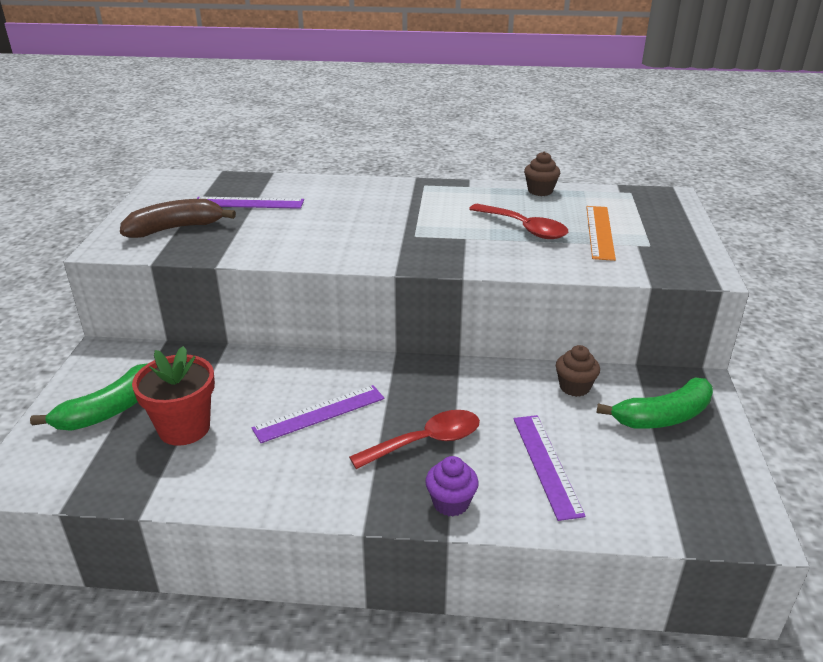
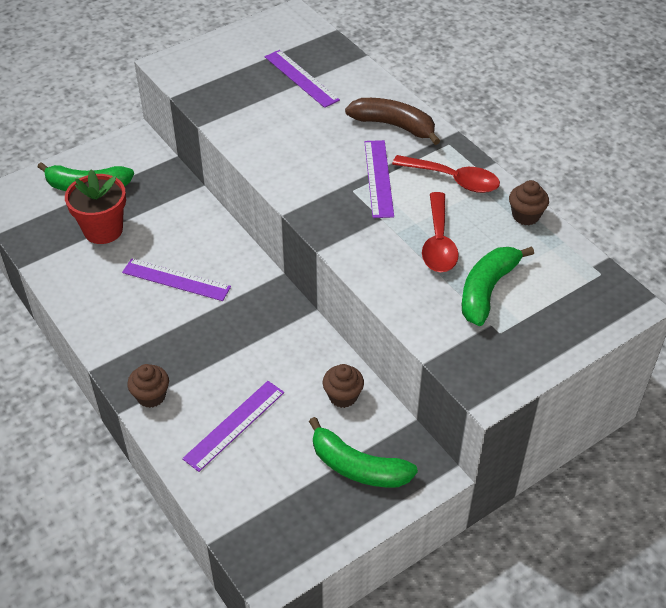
camera: 50 degrees right, 15 degrees up
brown banana [120,199,236,238] -> brown banana moved to [345,98,440,145]
red spoon [349,410,480,469] -> red spoon moved to [392,155,500,193]
purple cupcake [425,456,479,517] -> brown cupcake [127,364,169,408]
orange ruler [586,206,616,261] -> green banana [462,246,534,326]
none -> purple ruler [364,140,394,218]

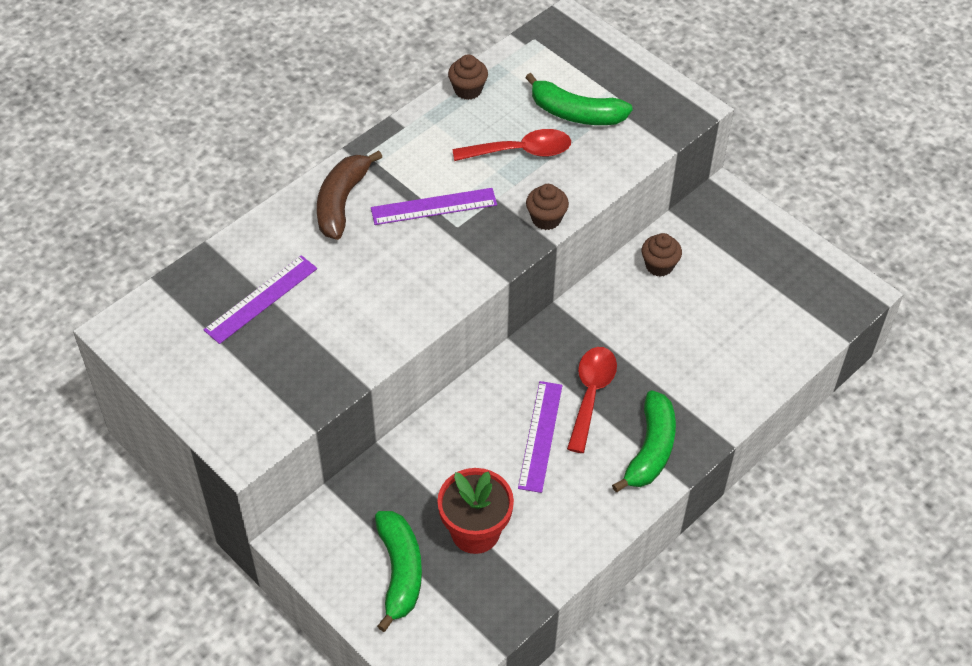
camera: 100 degrees left, 5 degrees up
brown cupcake [127,364,169,408] -> brown cupcake moved to [526,184,569,230]
purple ruler [182,381,284,472] -> none
green banana [309,417,418,487] -> green banana moved to [612,390,676,492]
red spoon [392,155,500,193] -> red spoon moved to [567,347,617,453]

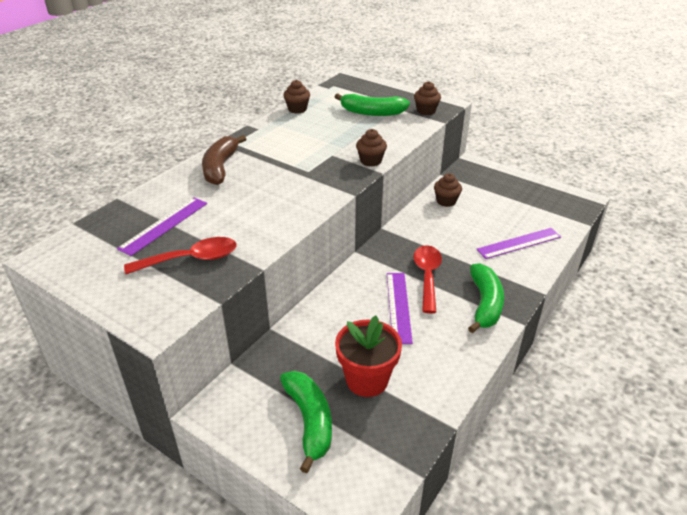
camera: 10 degrees left, 15 degrees down
purple ruler [371,188,497,225] -> purple ruler moved to [476,228,561,259]
red spoon [452,129,571,161] -> red spoon moved to [124,237,237,274]
none -> brown cupcake [414,81,441,115]

